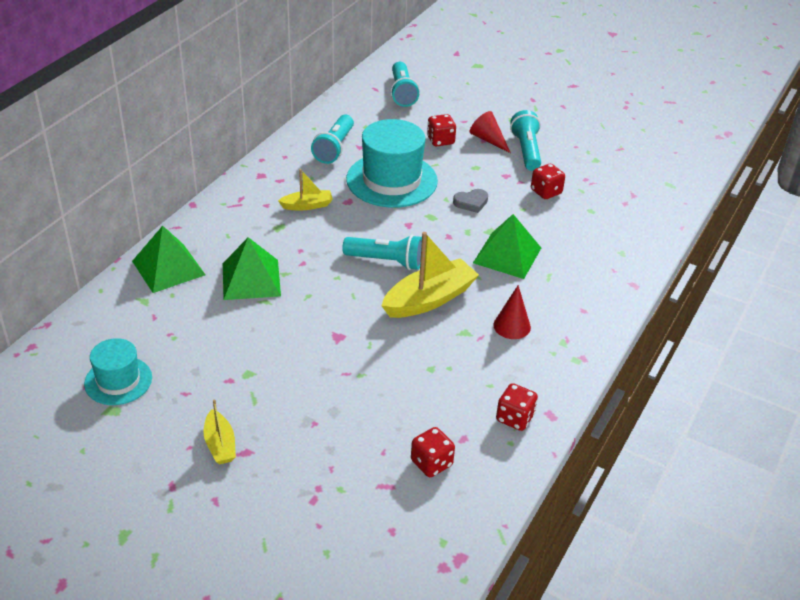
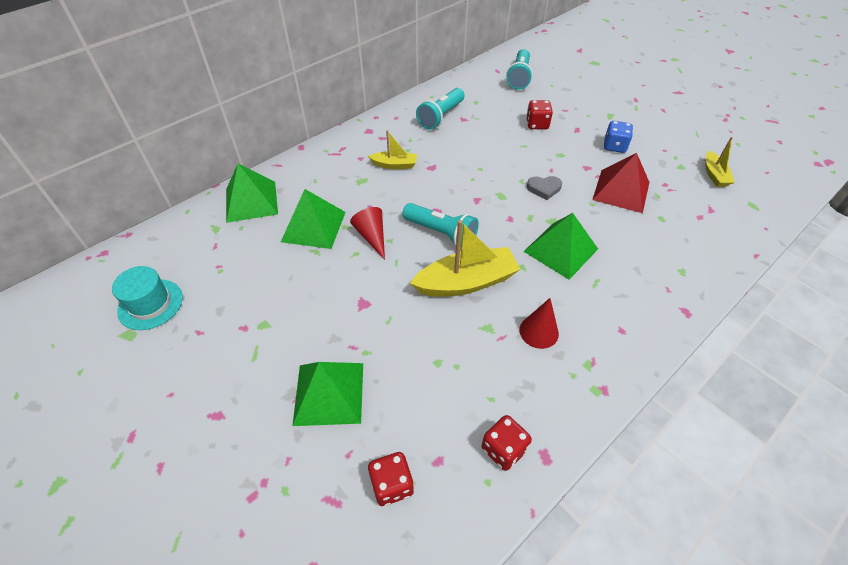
camera: 20 degrees right, 10 degrees up
yellow boat [203,400,236,465] -> yellow boat moved to [706,137,735,187]
turquoise hat [346,119,438,208] -> none
red cone [470,111,511,153] -> red cone moved to [350,207,385,260]
turquoise flashlight [510,110,541,171] -> blue dice [604,121,633,153]
red dice [531,164,565,199] -> red pyramid [592,153,649,213]
none -> green pyramid [292,362,363,426]

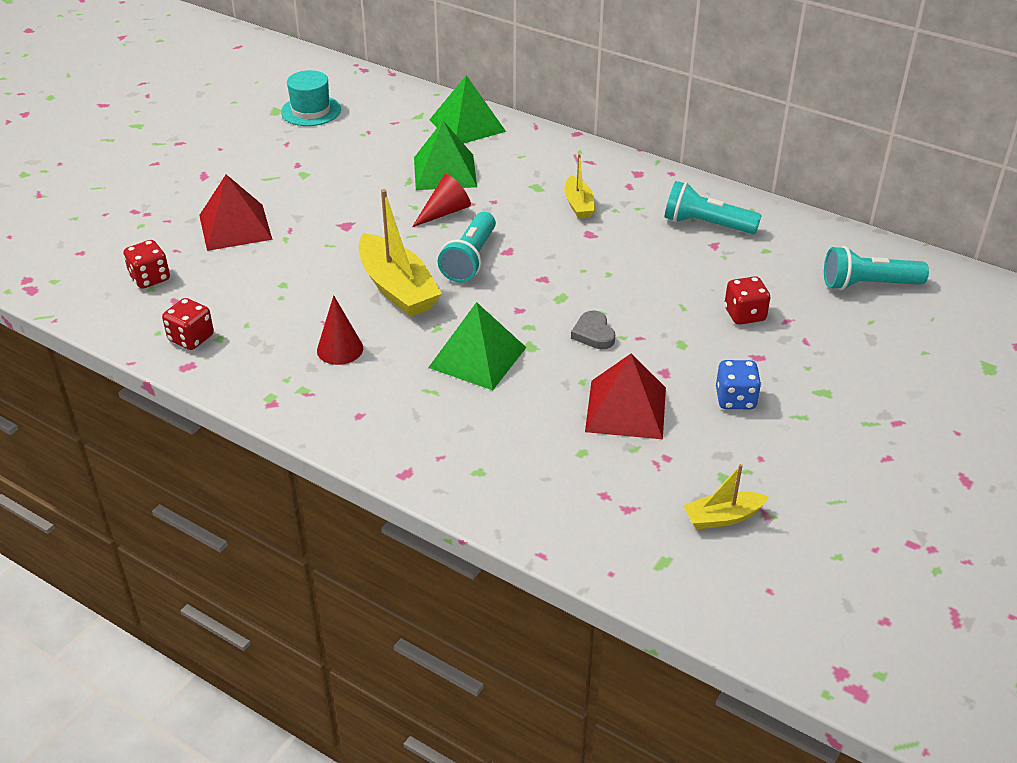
camera: 75 degrees right, 10 degrees down
green pyramid [292,362,363,426] -> red pyramid [199,174,273,251]

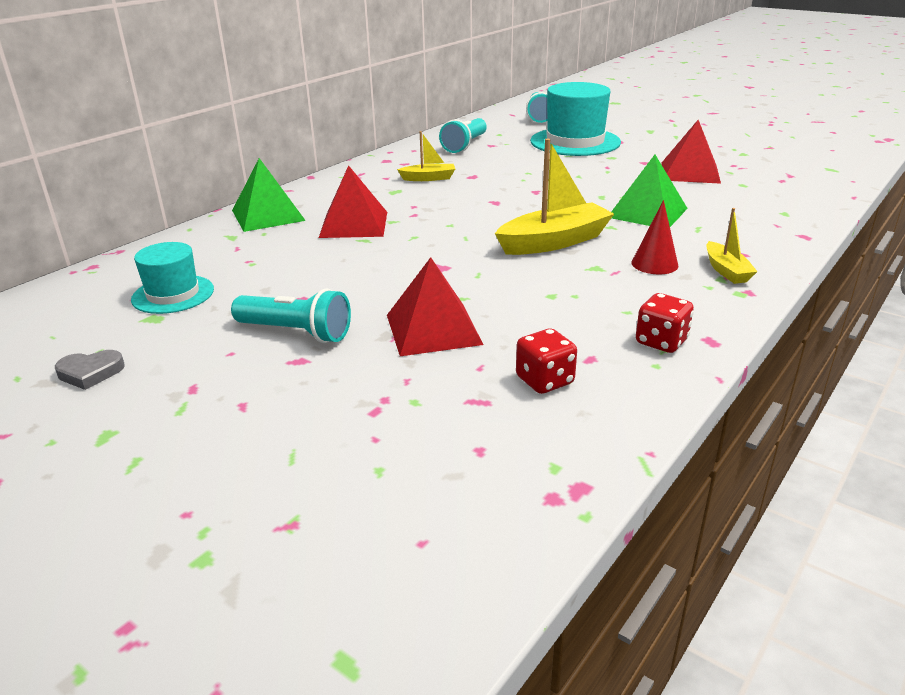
camera: 85 degrees left, 10 degrees down
red cone [412,174,471,227] -> none
green pyramid [414,121,477,190] -> red pyramid [319,165,387,238]
turquoise flashlight [438,212,496,283] -> turquoise flashlight moved to [231,288,351,343]
grey heart [571,310,615,349] -> grey heart moved to [55,350,125,390]
yellow boat [683,464,769,529] -> yellow boat moved to [706,208,758,284]
blue dice [716,360,761,409] -> none
red dice [724,276,770,325] -> turquoise hat [530,82,621,156]

